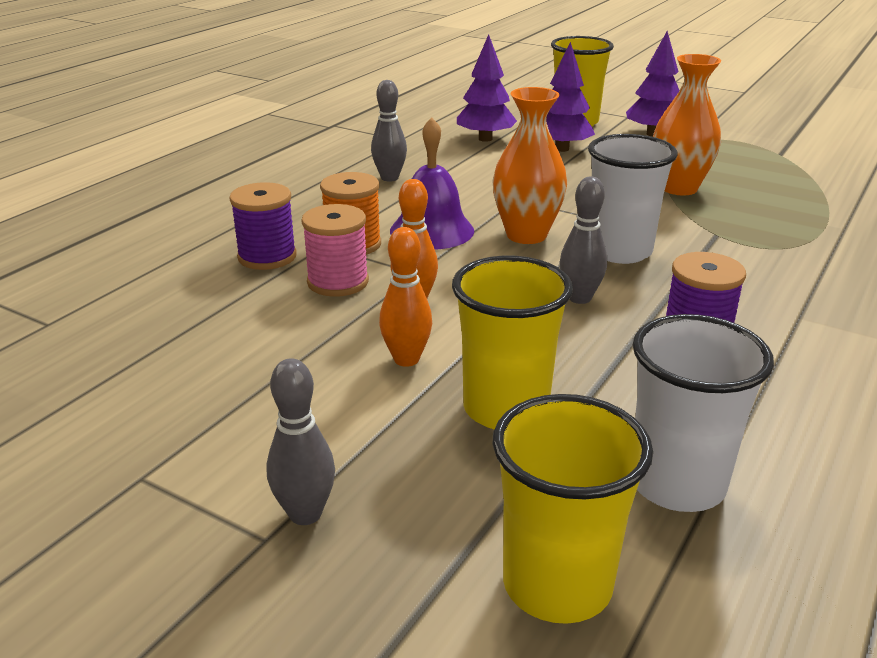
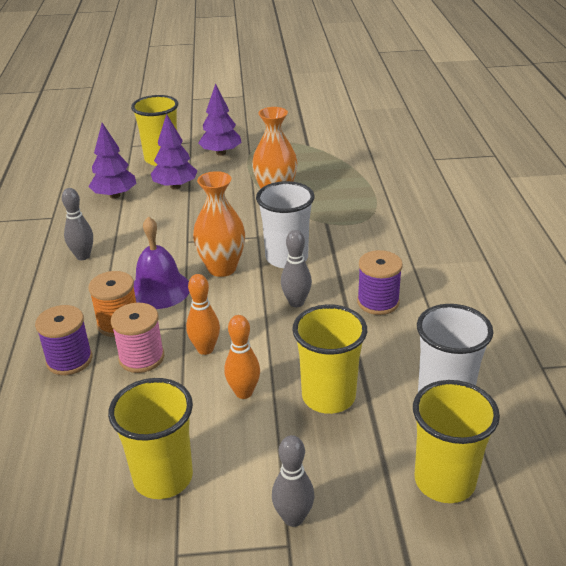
camera: 35 degrees left, 5 degrees up
none -> yellow cup [108,378,193,499]

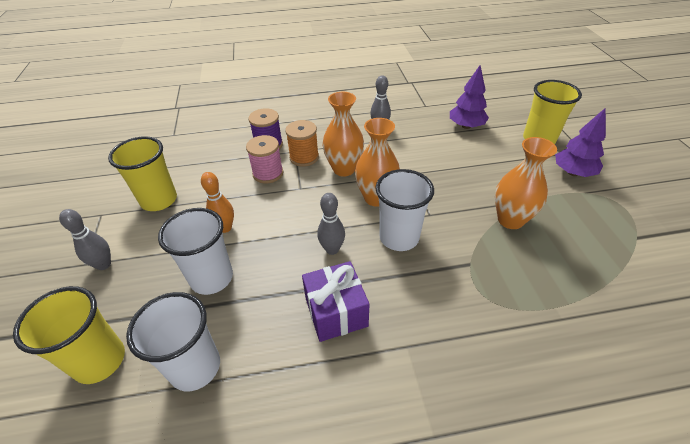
camera: 85 degrees right, 10 degrees up
purple bell [133,216,190,309] -> orange vase [323,92,364,177]
purple tree [151,114,197,189] -> none
orange bowling pin [186,274,220,355] -> none
yellow cup [292,304,367,414] -> white cup [158,208,233,295]
purple spool [357,250,403,315] -> purple gift [302,261,369,342]

